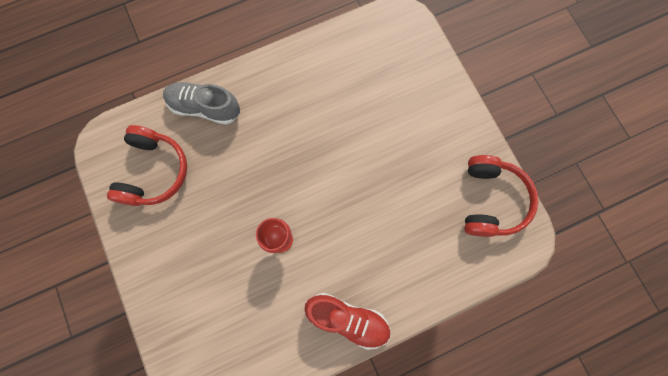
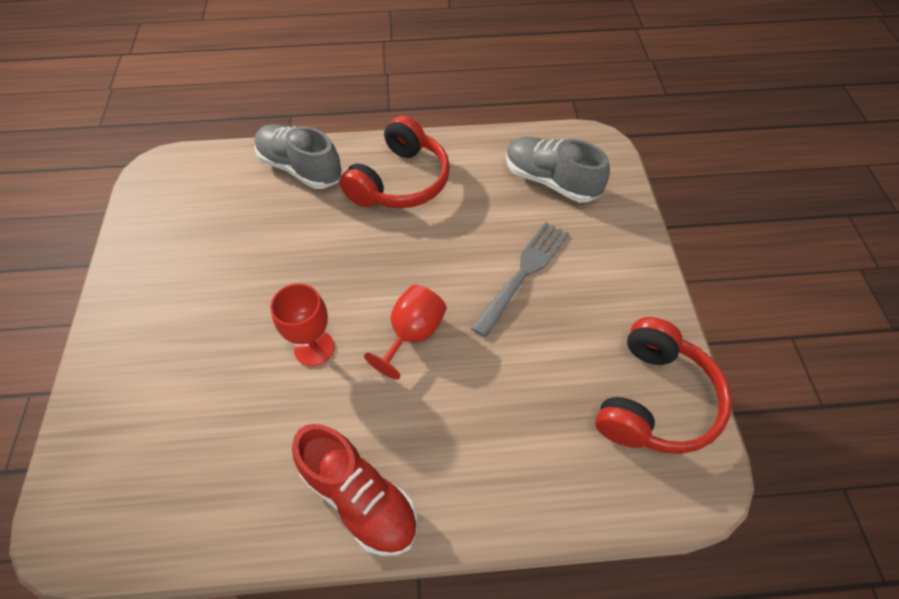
camera: 20 degrees right, 20 degrees down
red headphones [107,125,187,206] -> red headphones moved to [340,116,450,209]
none -> red goblet [364,284,447,379]
none -> grey fork [471,222,569,337]
none -> grey shoe [506,137,610,203]

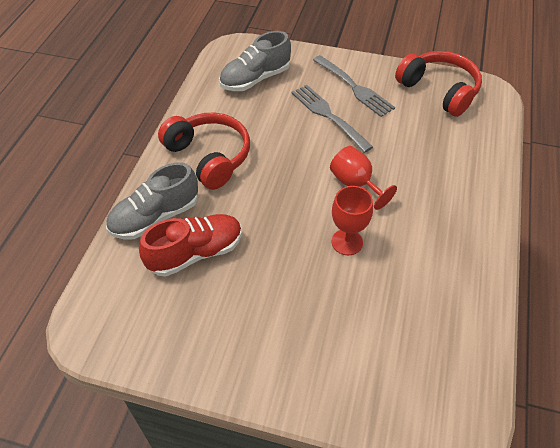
camera: 70 degrees left, 5 degrees down
red shoe [292,424,418,556] -> red shoe moved to [139,214,242,277]
none -> grey fork [313,55,395,117]

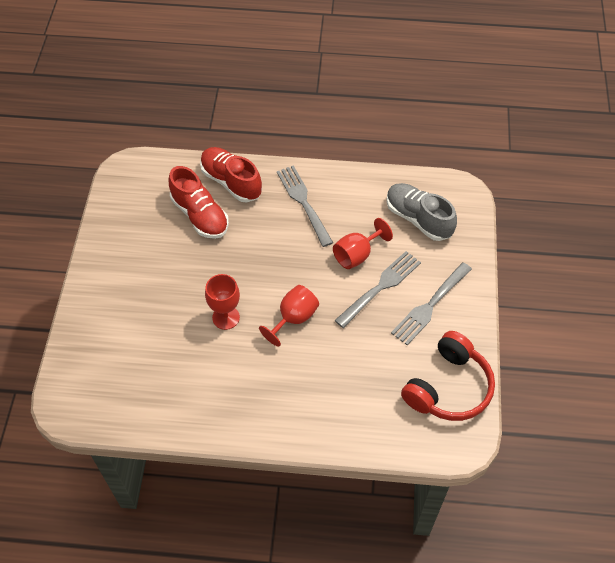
camera: 80 degrees right, 5 degrees up
grey shoe [106,162,198,240] -> red shoe [200,147,262,202]
red headphones [158,113,250,190] -> grey fork [277,165,333,247]
none -> red goblet [333,218,393,269]

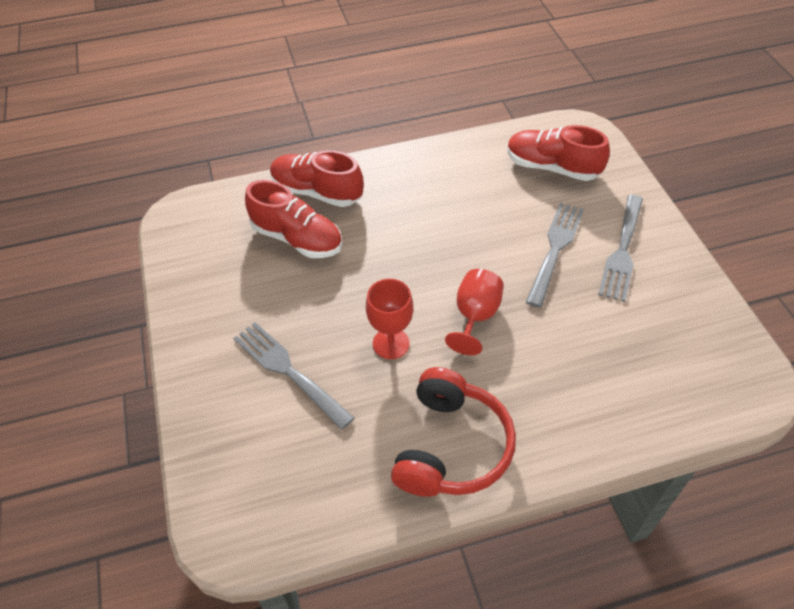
camera: 20 degrees left, 5 degrees down
grey fork [277,165,333,247] -> grey fork moved to [233,322,354,430]
red goblet [333,218,393,269] -> none
grey shoe [387,183,457,241] -> red shoe [507,125,610,181]
red headphones [401,331,495,421] -> red headphones moved to [391,367,516,497]

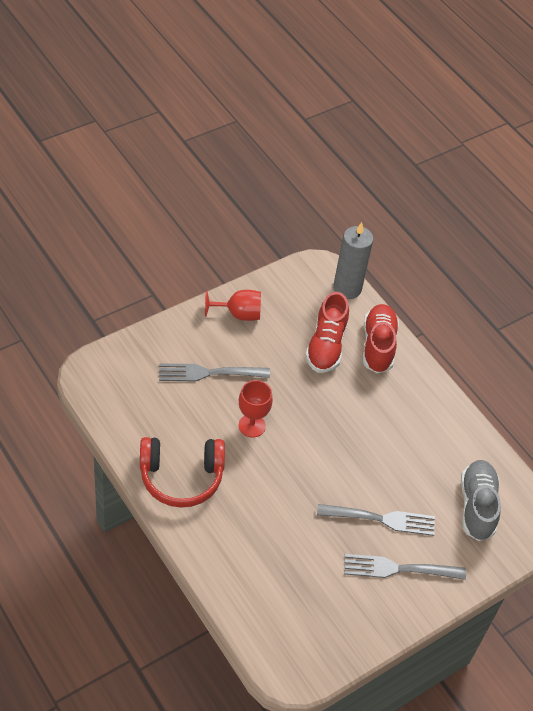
camera: 65 degrees right, 0 degrees up
grey fork [233,322,354,430] -> grey fork turned 120 degrees counterclockwise [159,363,270,381]
red goblet [445,269,504,355] -> red goblet moved to [205,290,261,321]
red shoe [507,125,610,181] -> grey shoe [461,460,501,541]
none -> grey candle [333,222,373,299]

